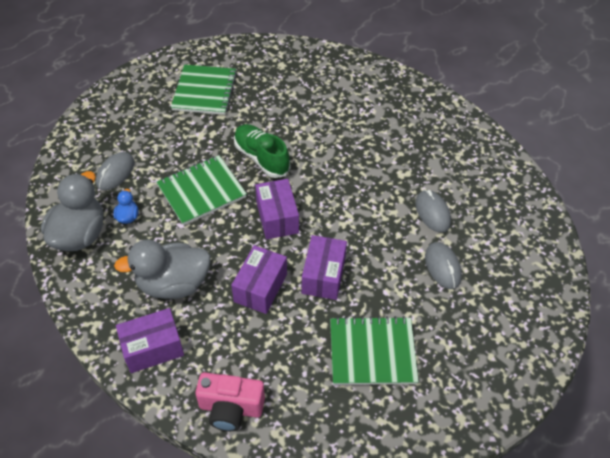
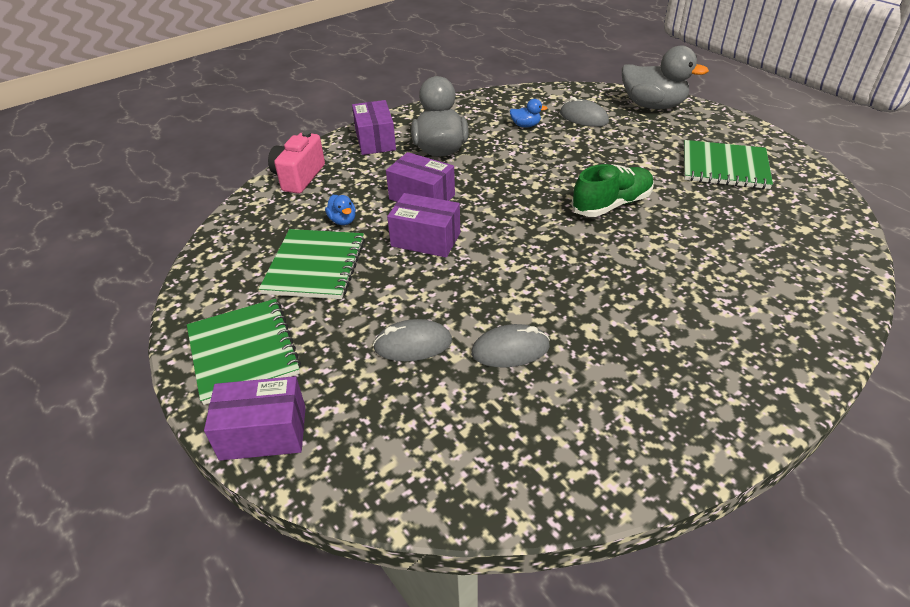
camera: 100 degrees right, 10 degrees down
grey duck [41,171,103,251] -> grey duck moved to [622,45,709,109]
green notebook [157,155,247,225] -> green notebook moved to [187,299,301,405]
purple box [255,179,299,239] -> purple box moved to [204,376,306,461]
none -> blue duck [325,195,356,225]

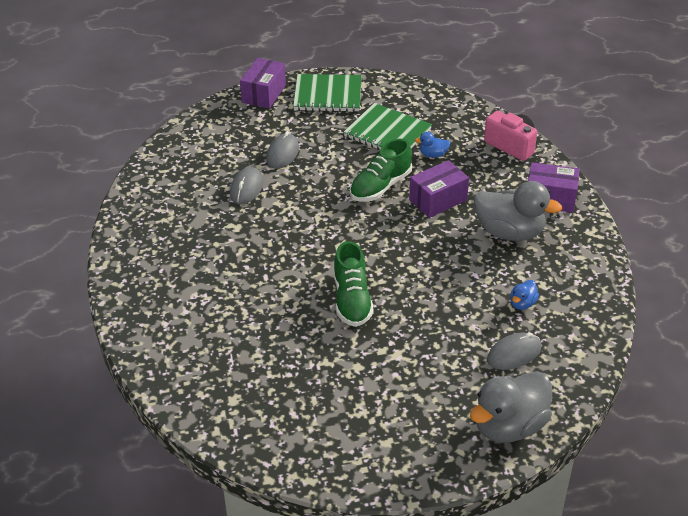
camera: 115 degrees right, 0 degrees up
purple box [387,193,460,258] -> green shoe [350,139,412,202]
green notebook [684,140,773,189] -> none

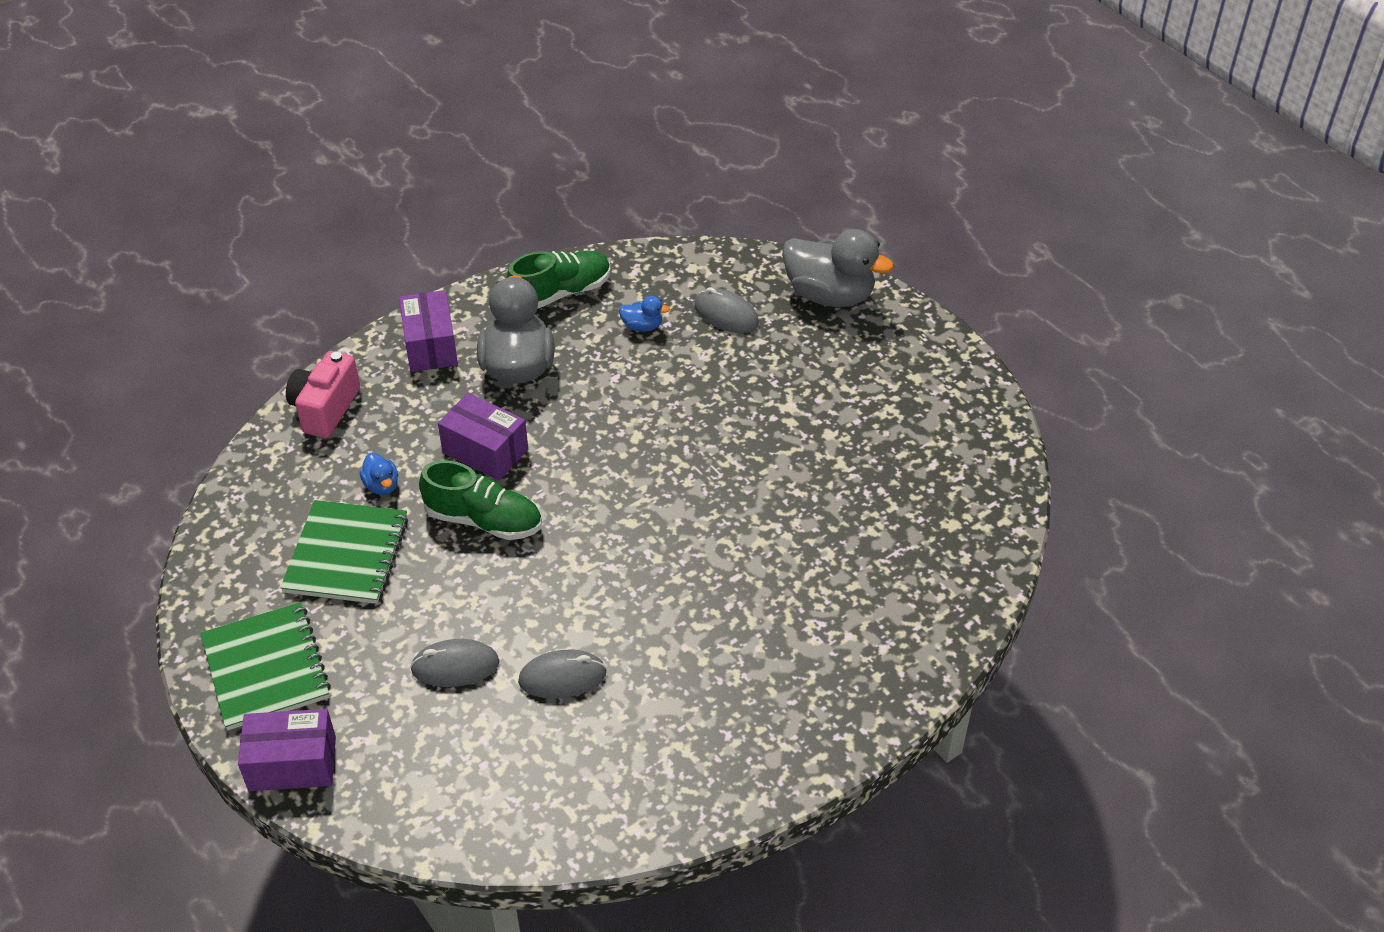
camera: 115 degrees left, 5 degrees up
green shoe [333,241,374,327] -> green shoe moved to [506,251,611,309]

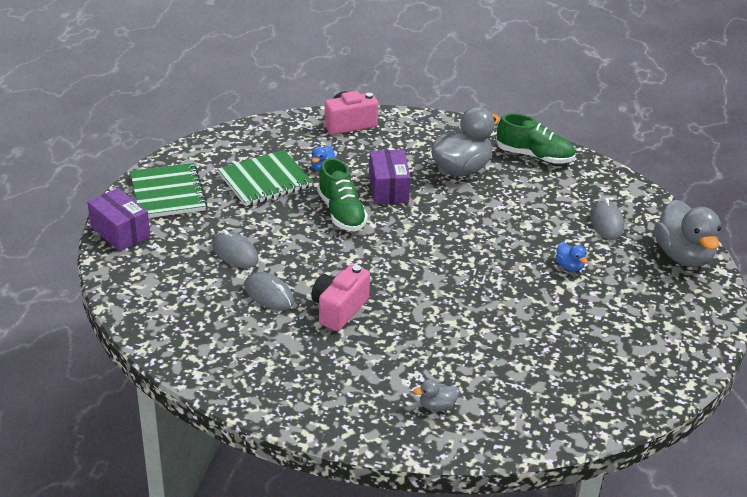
camera: 50 degrees right, 10 degrees down
green notebook [201,602,331,730] -> green notebook turned 45 degrees counterclockwise [130,163,207,218]
purple box [399,290,458,372] -> none
blue duck [619,296,670,332] -> blue duck moved to [555,242,588,272]
none -> pink camera [311,264,370,331]
none -> grey duck [414,379,460,411]

